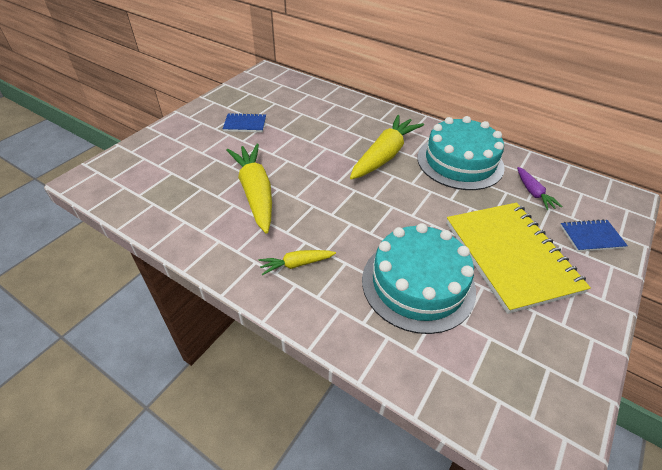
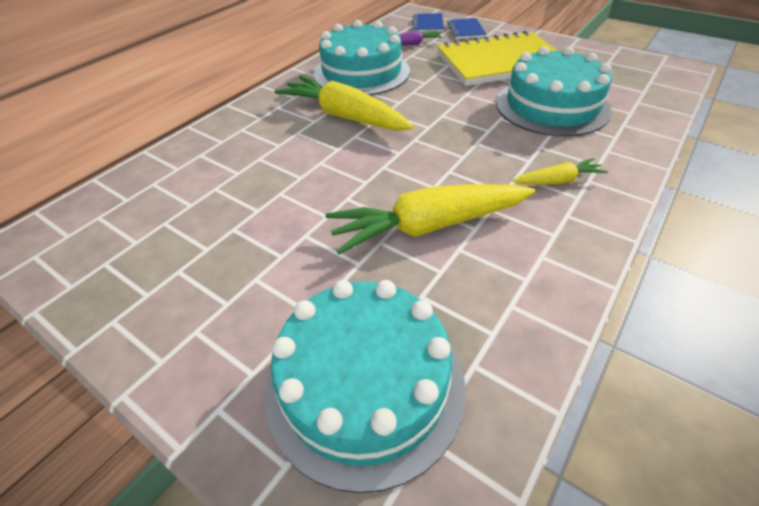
camera: 85 degrees left, 0 degrees up
blue notebook [223,113,266,132] -> blue notebook moved to [413,13,444,32]
yellow carrot [259,250,336,275] -> yellow carrot turned 90 degrees counterclockwise [513,158,608,185]
none -> turquoise cake [264,280,466,493]

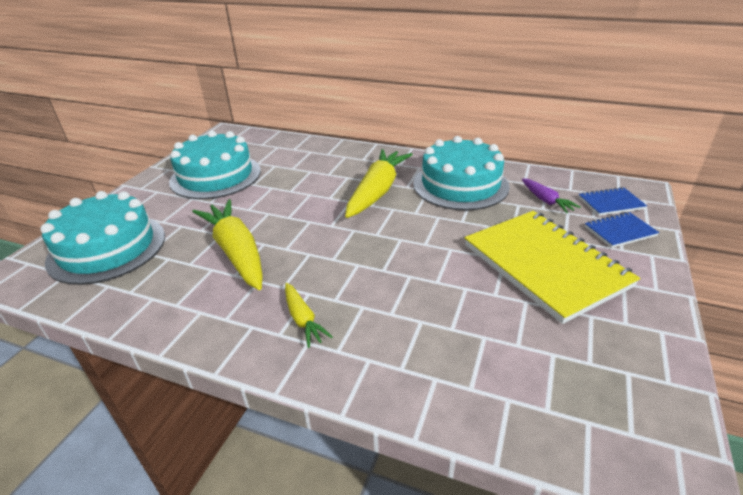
camera: 75 degrees right, 10 degrees down
turquoise cake [496,46,612,137] -> turquoise cake moved to [169,131,261,199]

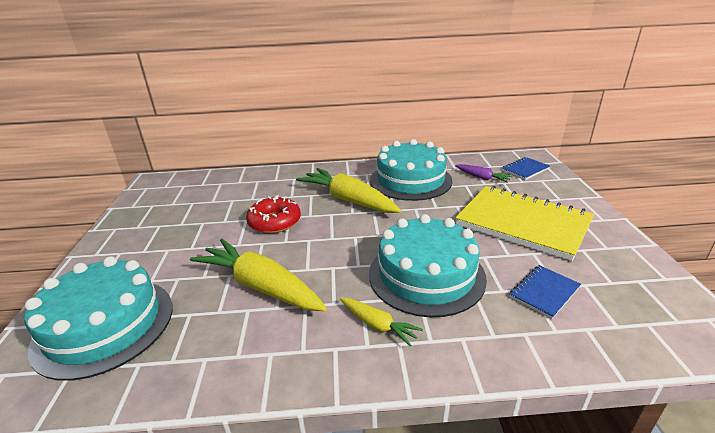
camera: 25 degrees left, 5 degrees down
turquoise cake [169,131,261,199] -> turquoise cake moved to [369,214,487,317]
yellow carrot [345,149,413,218] -> yellow carrot turned 45 degrees counterclockwise [296,168,401,213]
blue notebook [585,212,659,248] -> blue notebook moved to [510,265,581,319]
none -> red donut [246,195,301,233]

